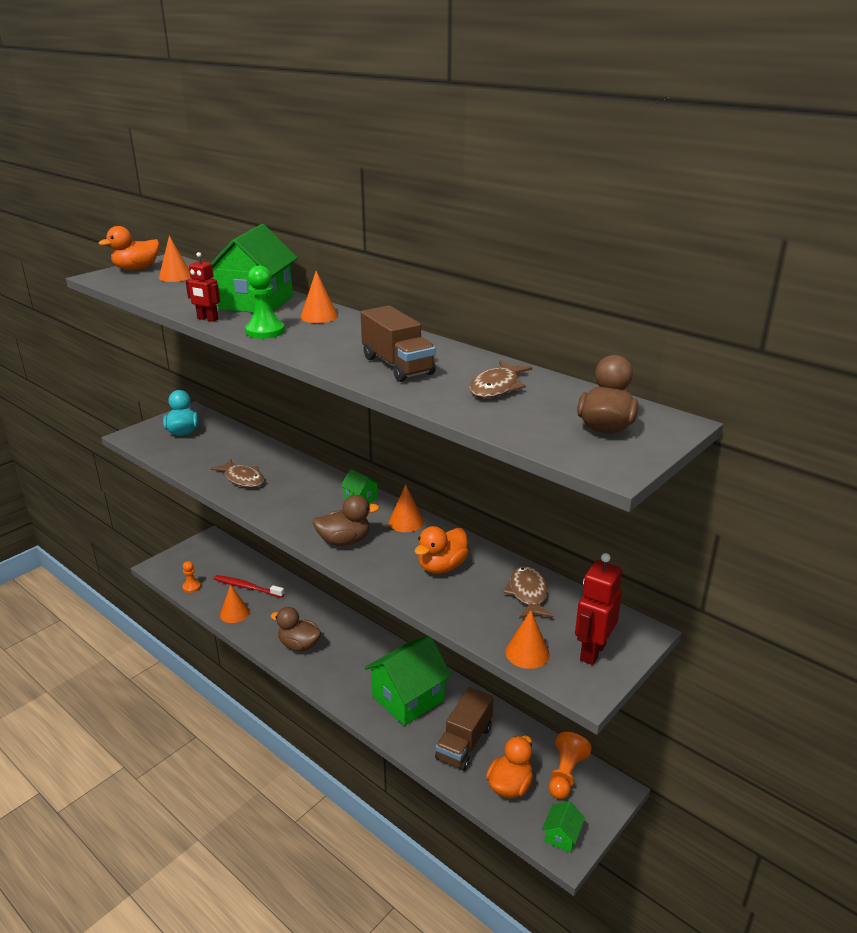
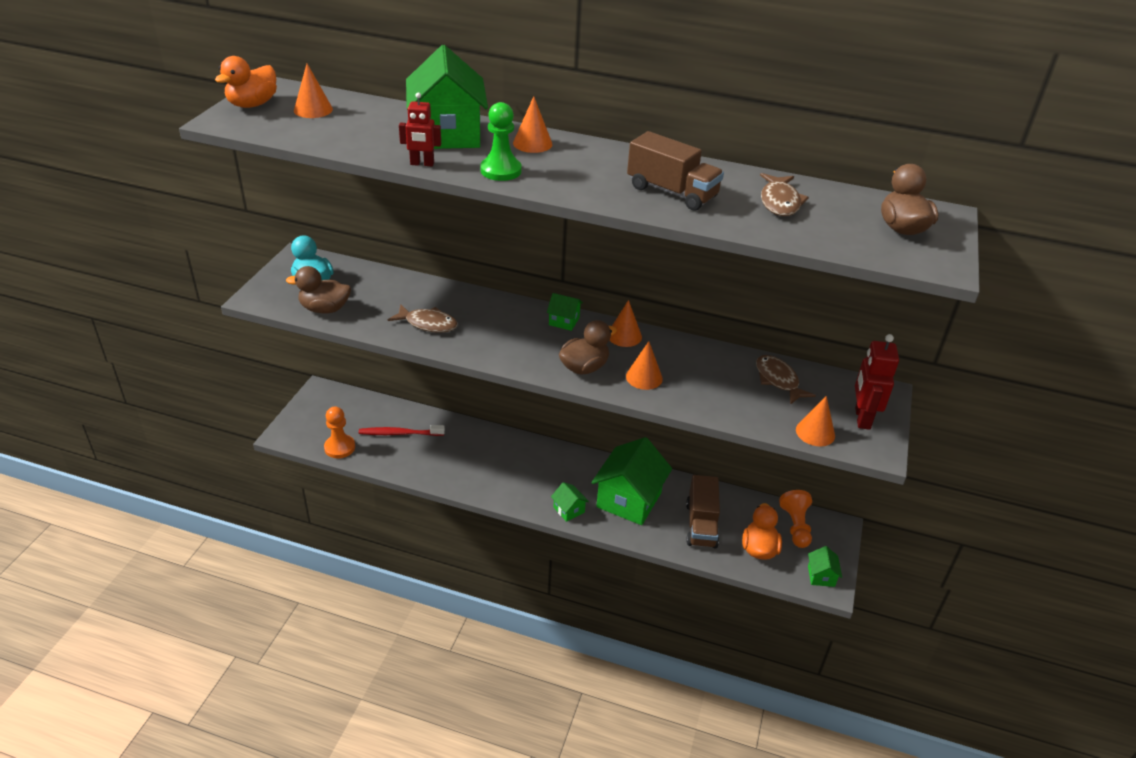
camera: 25 degrees left, 10 degrees up
orange pawn [182,561,201,593] -> orange pawn [324,407,355,458], size x1.54
orange cone [220,584,250,623] -> orange cone moved to [626,341,663,390]
brown duck [271,607,321,651] -> brown duck moved to [286,266,351,314]
orange duck [414,526,469,574] -> none
none -> green house [551,482,589,522]

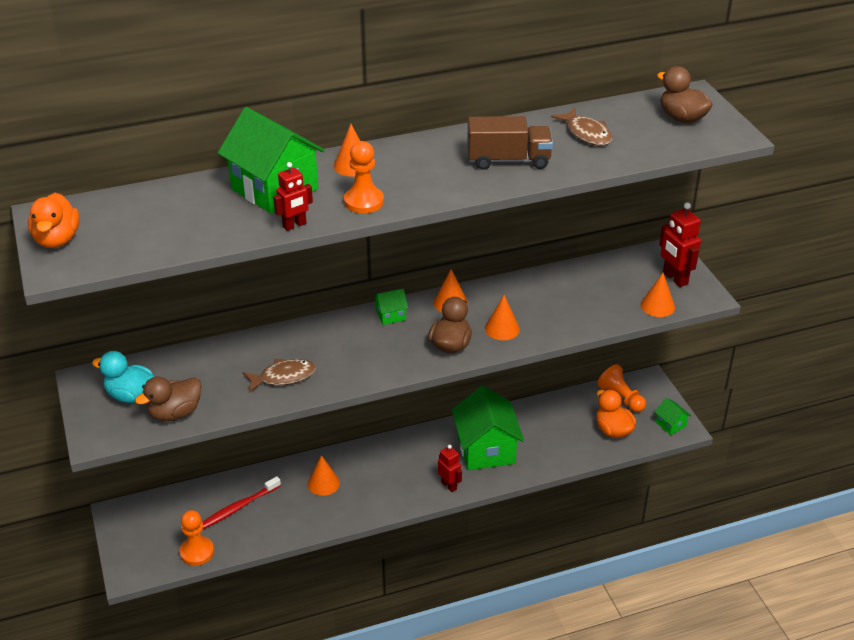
camera: 35 degrees left, 0 degrees up
orange cone [294,64,333,118] -> orange cone moved to [308,455,340,496]
green pawn [481,102,522,181] -> orange pawn [344,141,384,213]
green house [551,482,589,522] -> red robot [438,445,462,492]
brown truck [686,475,720,548] -> none
brown fish [756,355,816,405] -> none

